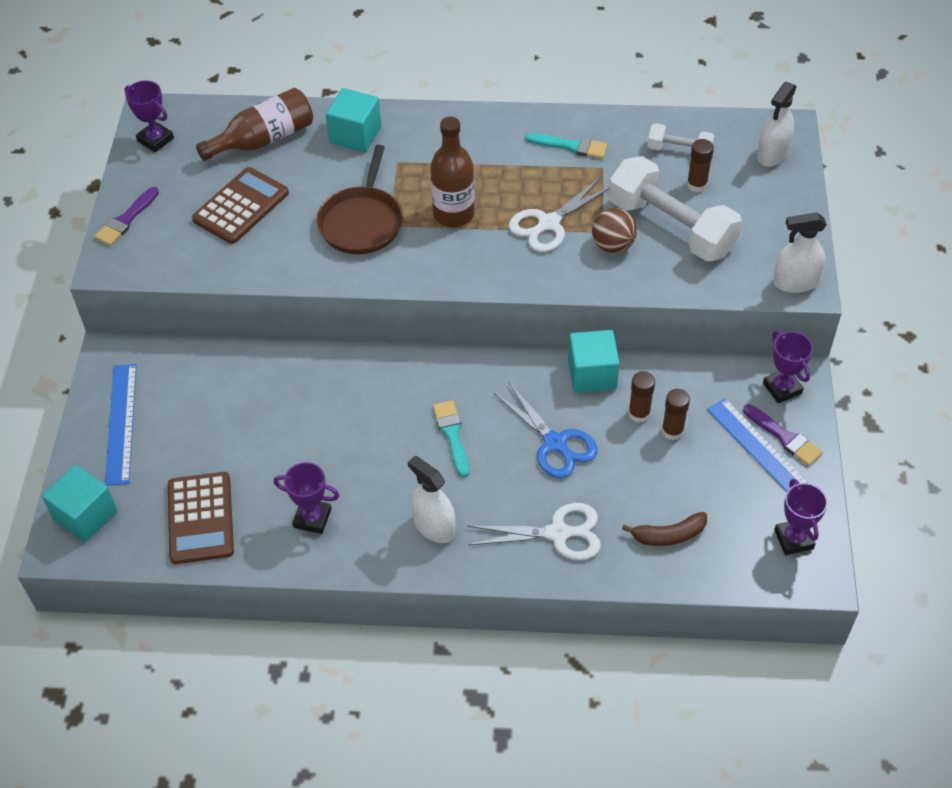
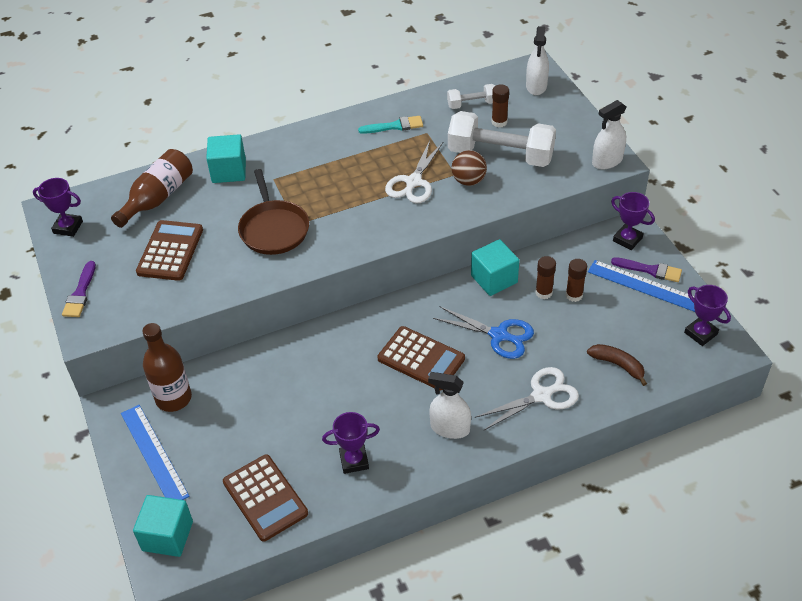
camera: 25 degrees left, 5 degrees down
brown bottle [430,117,475,227] -> brown bottle moved to [142,323,192,412]
turquoise brush [433,400,469,477] -> brown calculator [377,326,465,390]
brown banana [622,512,707,546] -> brown banana turned 105 degrees counterclockwise [587,344,647,386]

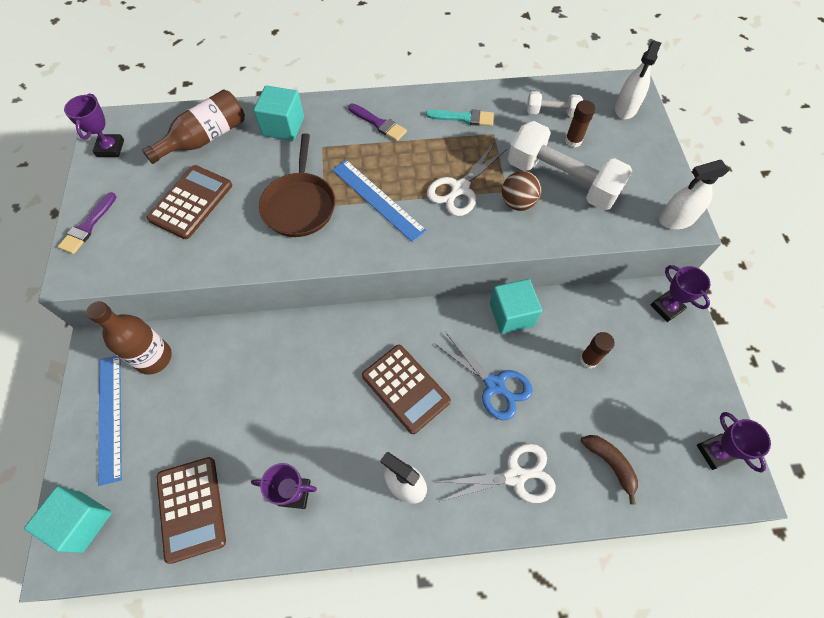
camera: 15 degrees right, 15 degrees up
purple trophy [33,178,83,237] -> purple trophy turned 60 degrees clockwise [64,93,124,157]
brown glue stick [535,256,556,299] -> none
blue ruler [588,260,695,312] -> blue ruler moved to [332,160,427,242]
purple brush [611,257,682,282] -> purple brush moved to [348,103,407,141]

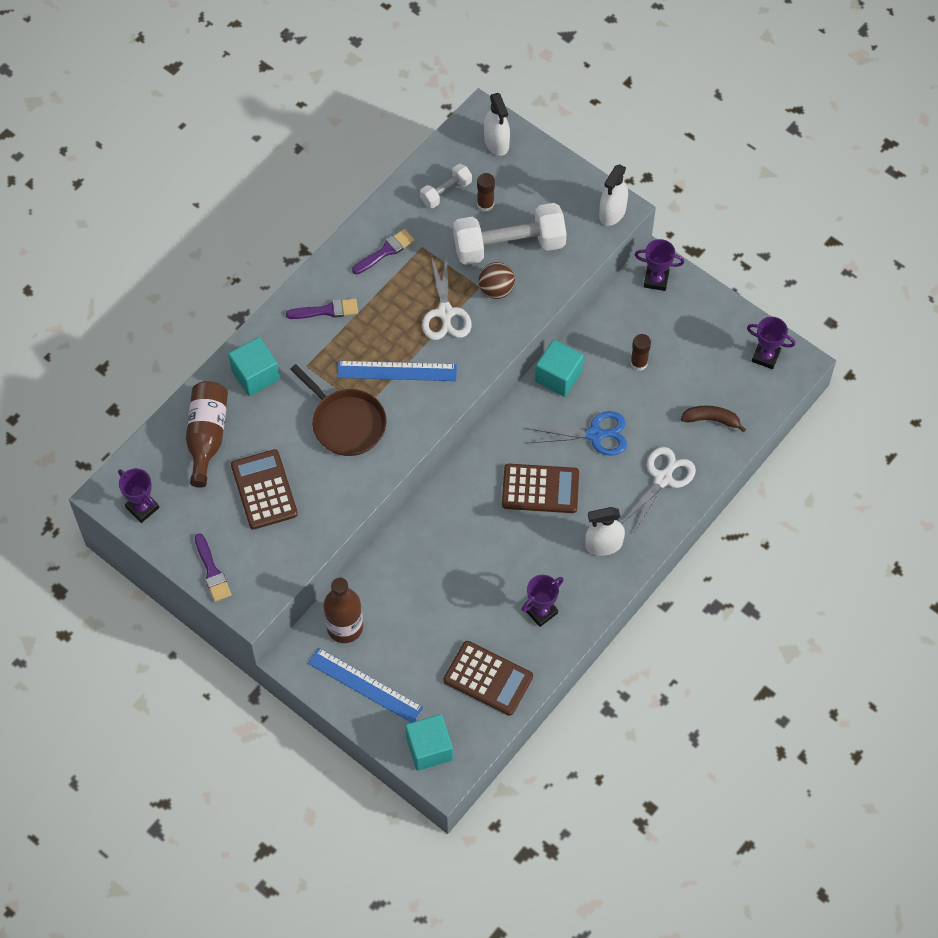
camera: 45 degrees left, 0 degrees up
turquoise brush [426,109,494,126] -> purple brush [352,229,415,274]

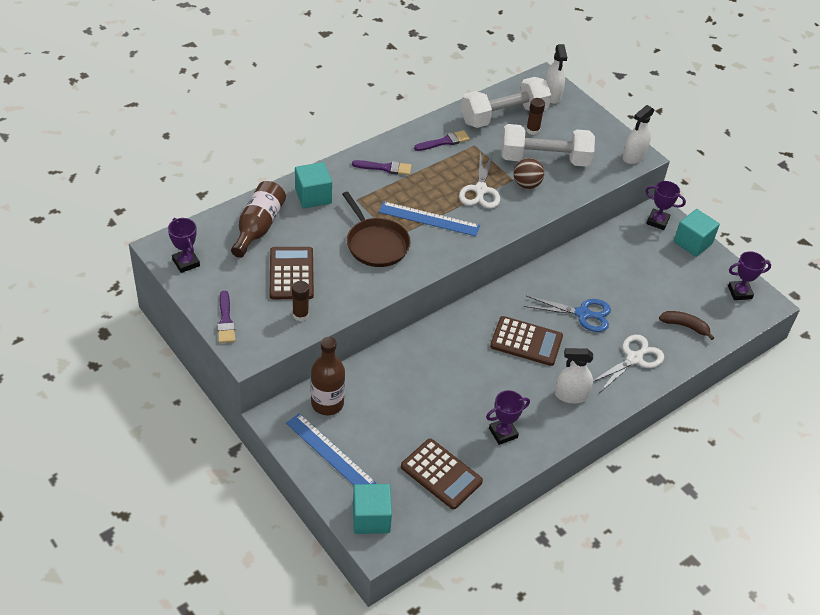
camera: 10 degrees right, 15 degrees down
white dumbbell [420,164,472,208] -> white dumbbell [461,77,551,128], size x2.00
turquoise cube [535,340,584,397] -> turquoise cube moved to [674,209,720,257]
brown glue stick [630,334,651,371] -> brown glue stick moved to [292,281,309,321]
purple trophy [747,317,795,369] -> purple trophy turned 45 degrees counterclockwise [728,251,771,300]

